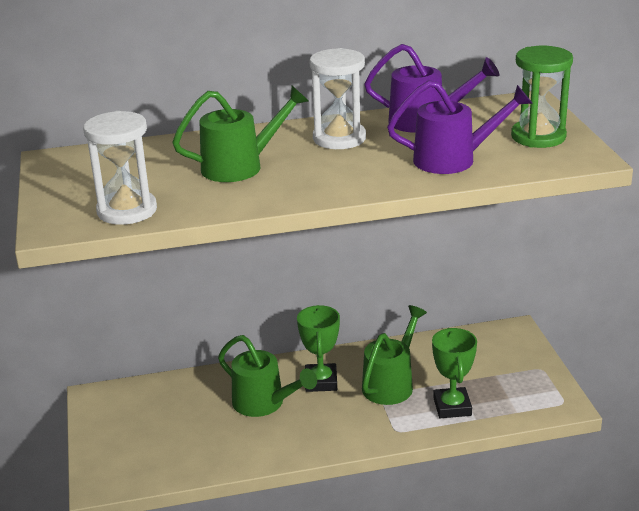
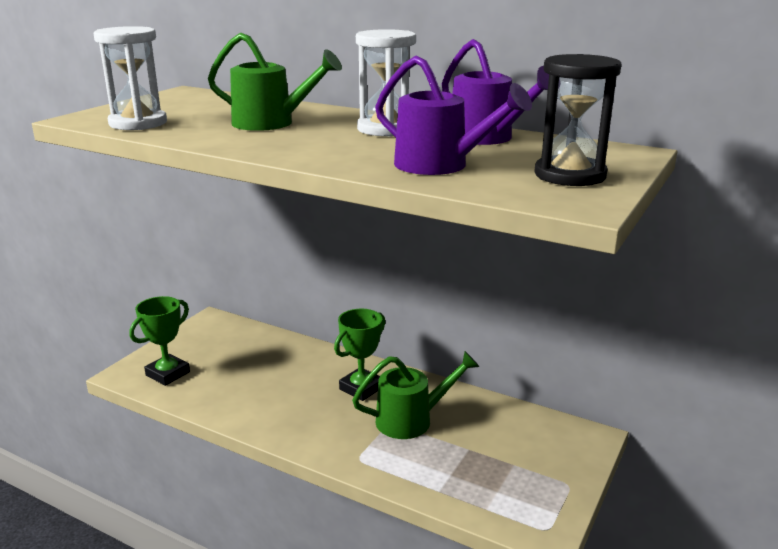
camera: 40 degrees right, 5 degrees down
green watering can [218,335,317,417] -> none
green trophy [432,328,477,418] -> green trophy moved to [129,296,190,386]
green hourglass [511,46,573,148] -> black hourglass [534,54,621,186]

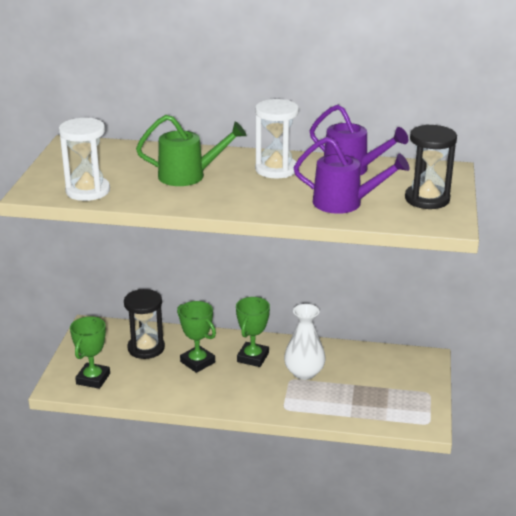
camera: 20 degrees left, 5 degrees up
green watering can [352,351,479,439] -> white vase [284,304,326,380]
none -> black hourglass [124,289,165,359]
none -> green trophy [177,301,216,373]

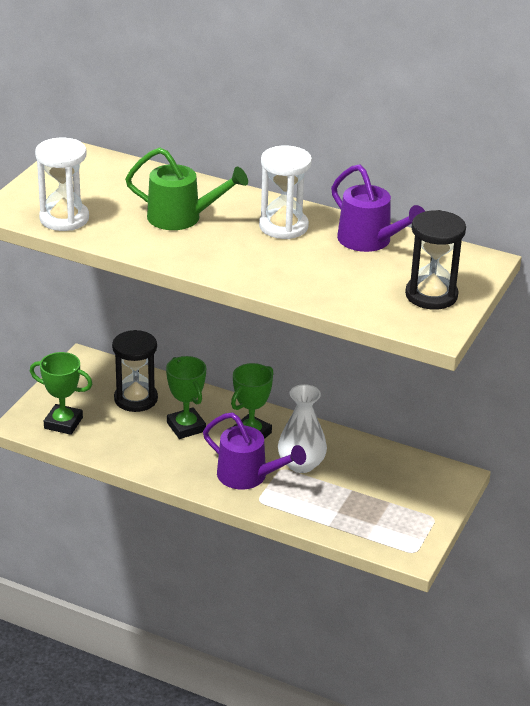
camera: 15 degrees right, 5 degrees up
green trophy [70,316,110,389] -> green trophy turned 75 degrees clockwise [30,352,92,435]
purple watering can [293,137,410,214] -> purple watering can moved to [203,412,306,490]

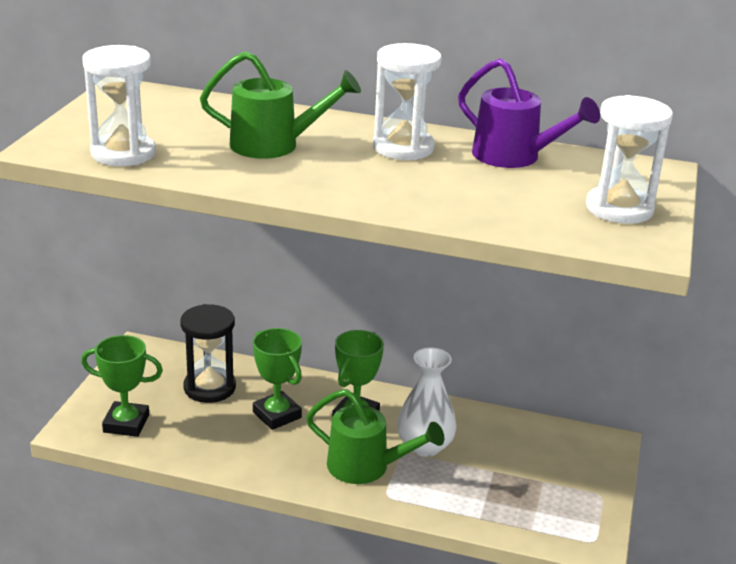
camera: 10 degrees left, 5 degrees down
purple watering can [203,412,306,490] -> green watering can [306,389,444,484]
black hourglass [405,210,466,310] -> white hourglass [586,95,673,224]

